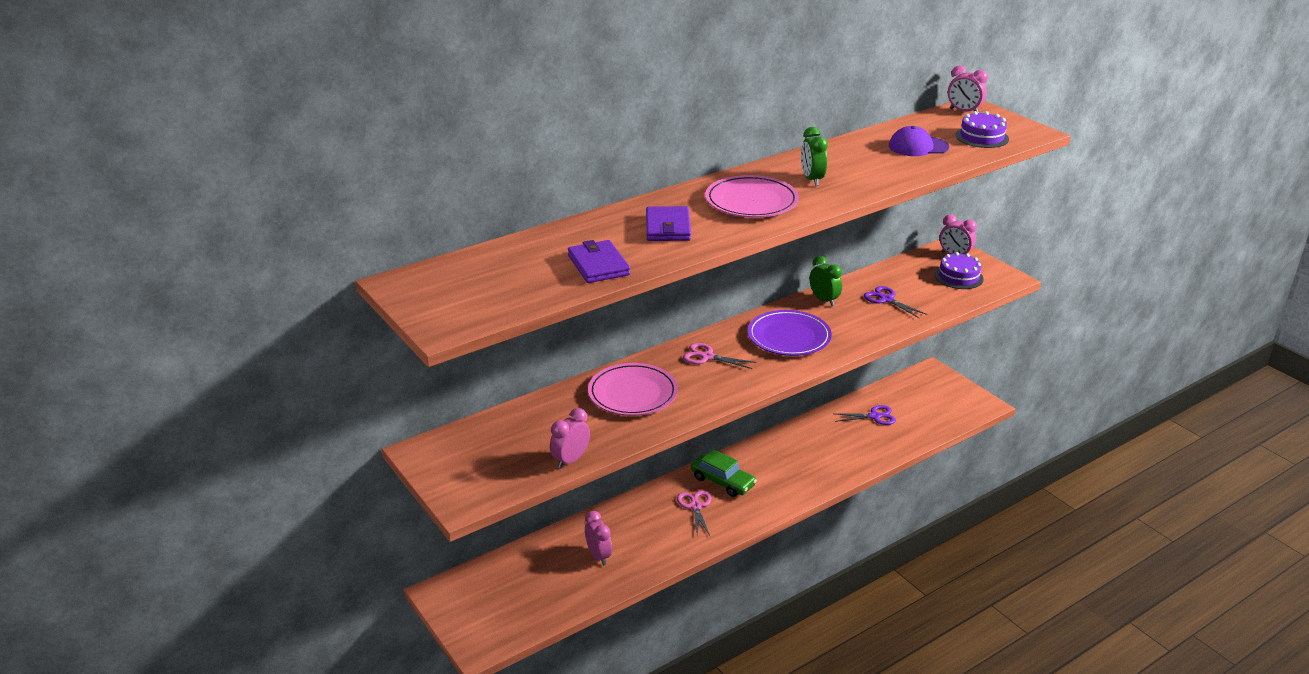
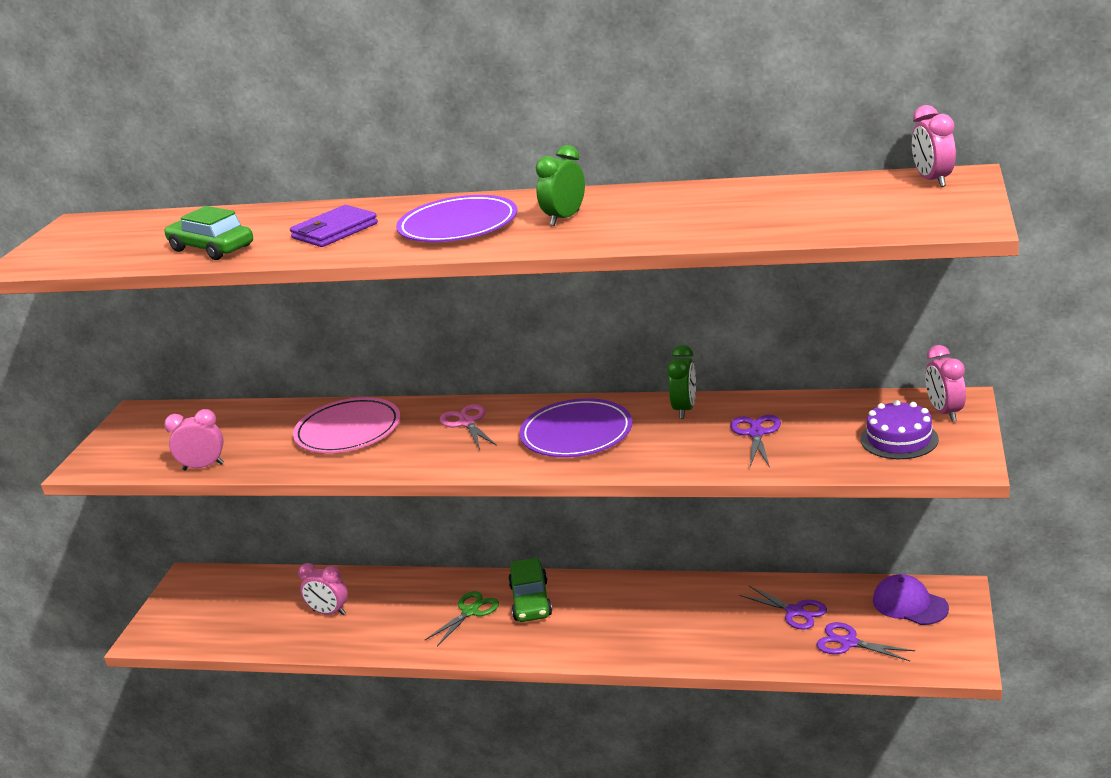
camera: 50 degrees right, 5 degrees down
purple wallet [568,240,630,283] -> green car [165,206,253,260]
pink clock [585,511,612,566] -> pink clock turned 90 degrees clockwise [298,563,348,615]
pink scissors [677,491,711,536] -> green scissors [425,591,499,646]
pink plate [705,175,799,217] -> purple plate [396,195,517,242]
purple cap [889,126,949,156] -> purple cap moved to [873,574,949,625]
purple cake [955,111,1009,148] -> none
none -> purple scissors [816,622,915,661]

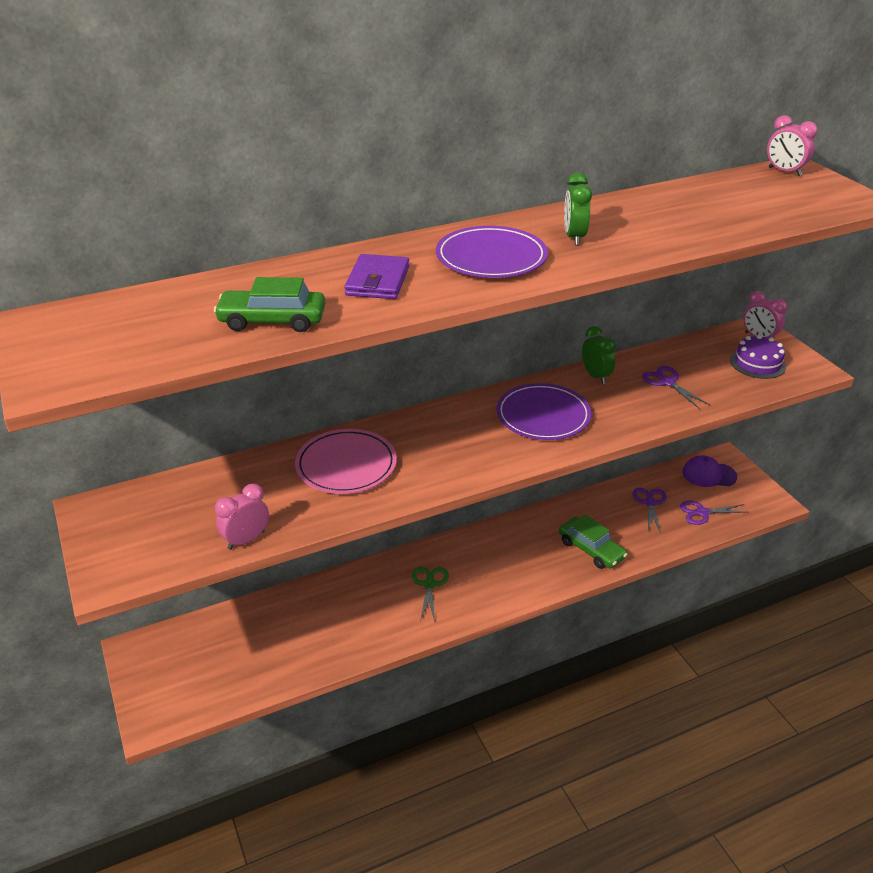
camera: 40 degrees left, 10 degrees up
pink clock [298,563,348,615] -> none
pink scissors [440,404,497,449] -> none
green car [508,558,552,622] -> green car moved to [559,515,628,569]
purple scissors [739,586,827,630] -> purple scissors turned 90 degrees counterclockwise [632,488,667,533]

